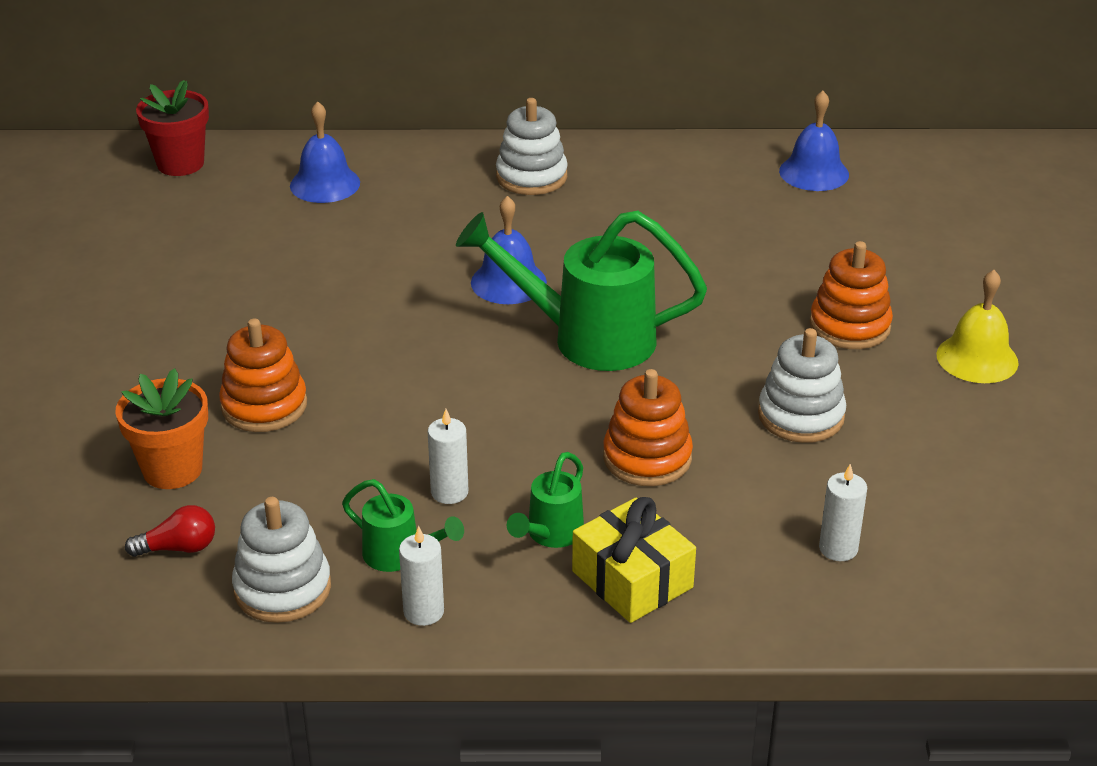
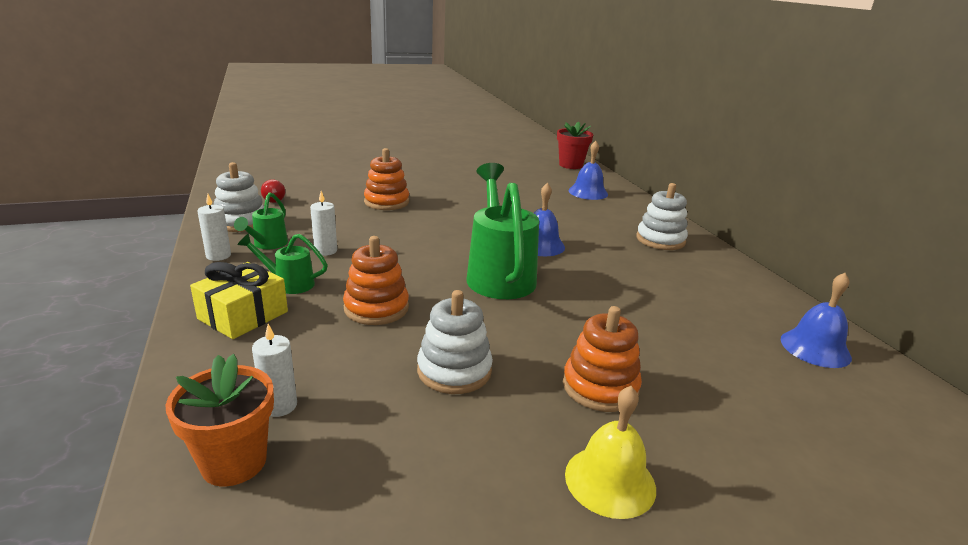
camera: 70 degrees right, 10 degrees down
orange flower pot [115,368,208,489] -> orange flower pot moved to [165,354,274,486]

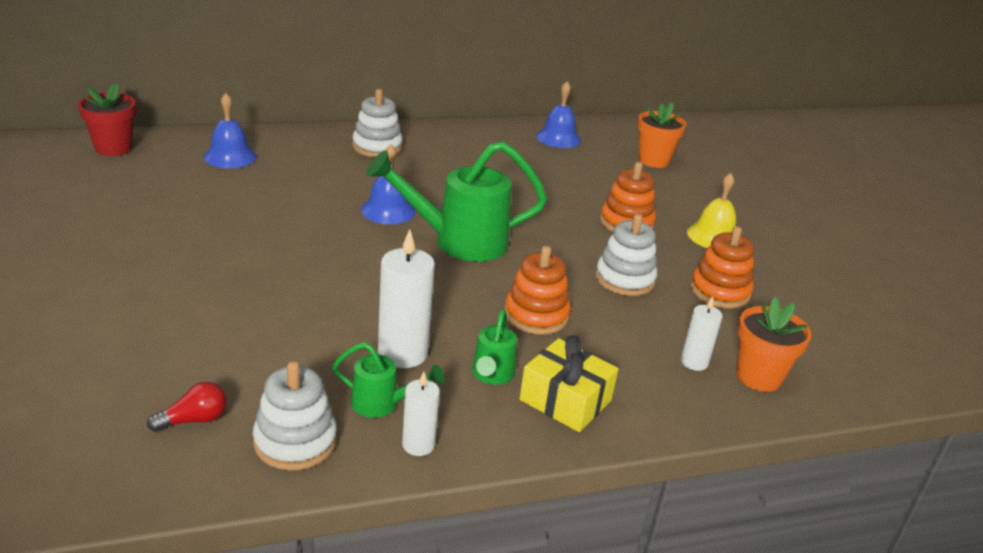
camera: 90 degrees left, 5 degrees up
white candle [310,191,337,256] -> white candle [378,229,435,368], size x1.72
orange stacking toy [364,148,409,210] -> orange stacking toy moved to [690,226,754,308]
none -> orange flower pot [638,103,687,168]

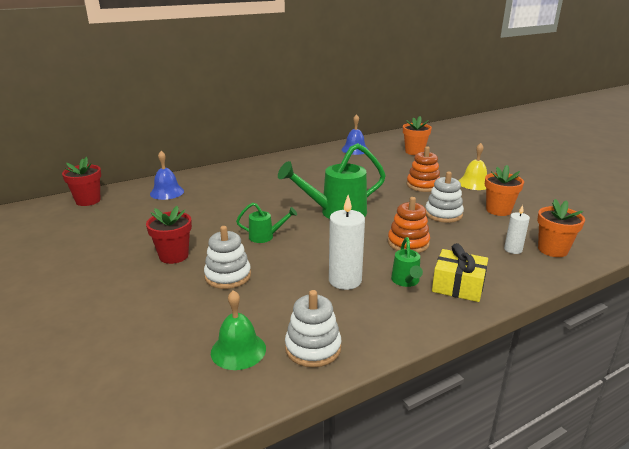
camera: 10 degrees left, 5 degrees down
red light bulb [147,382,226,432] -> green bell [211,290,266,370]
green watering can [332,342,445,418] -> green watering can moved to [236,203,297,243]
white stacking toy [352,89,403,157] -> white stacking toy moved to [204,226,251,289]
blue bell [361,144,416,224] -> none
white candle [402,372,440,456] -> none
orange stacking toy [690,226,754,308] -> orange flower pot [485,165,524,216]
none -> red flower pot [146,206,192,264]

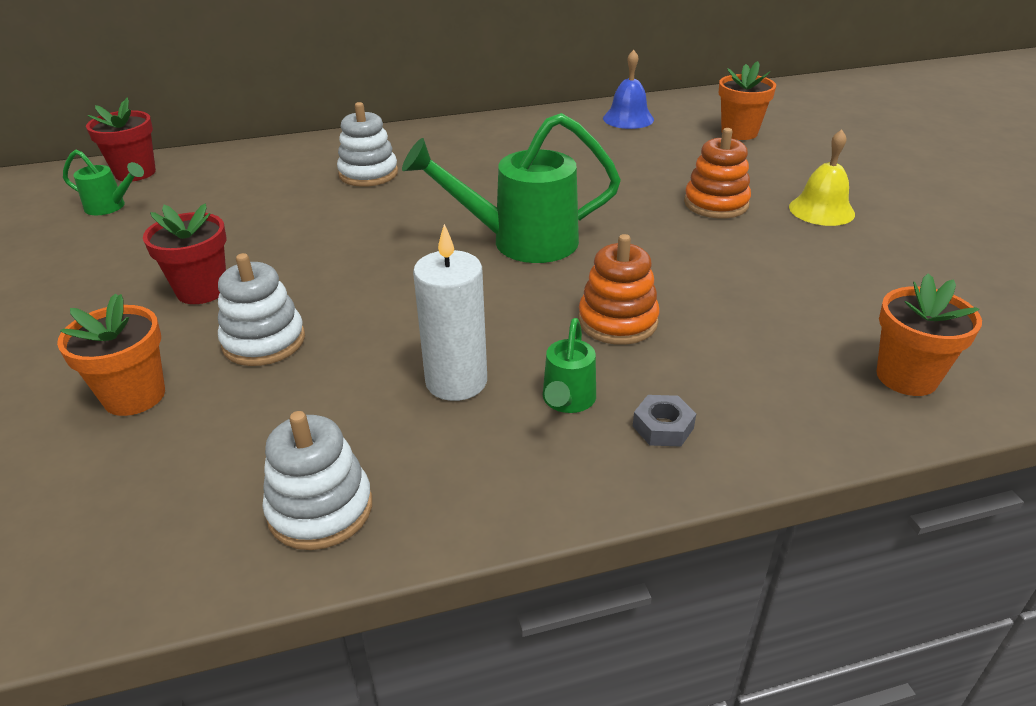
camera: 15 degrees right, 10 degrees up
blue bell [150,151,184,200] -> none
green bell [211,290,266,370] -> none
green watering can [236,203,297,243] -> green watering can moved to [63,150,144,215]
white stacking toy [425,171,464,223] -> white stacking toy moved to [337,102,398,187]
yellow gift [432,243,488,302] -> grey nut [633,395,696,447]
orange flower pot [485,165,524,216] -> orange flower pot moved to [57,293,165,416]
white candle [504,205,530,254] -> none

